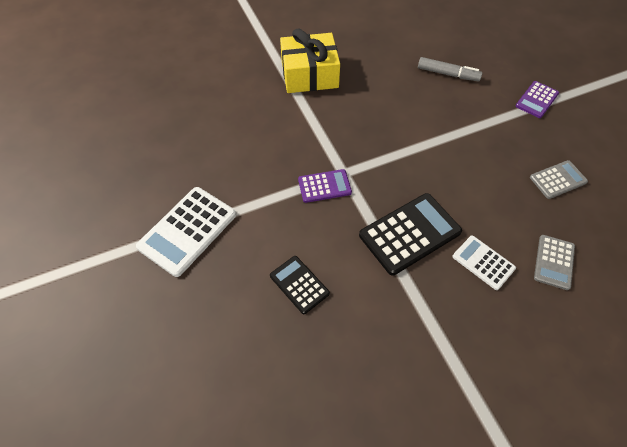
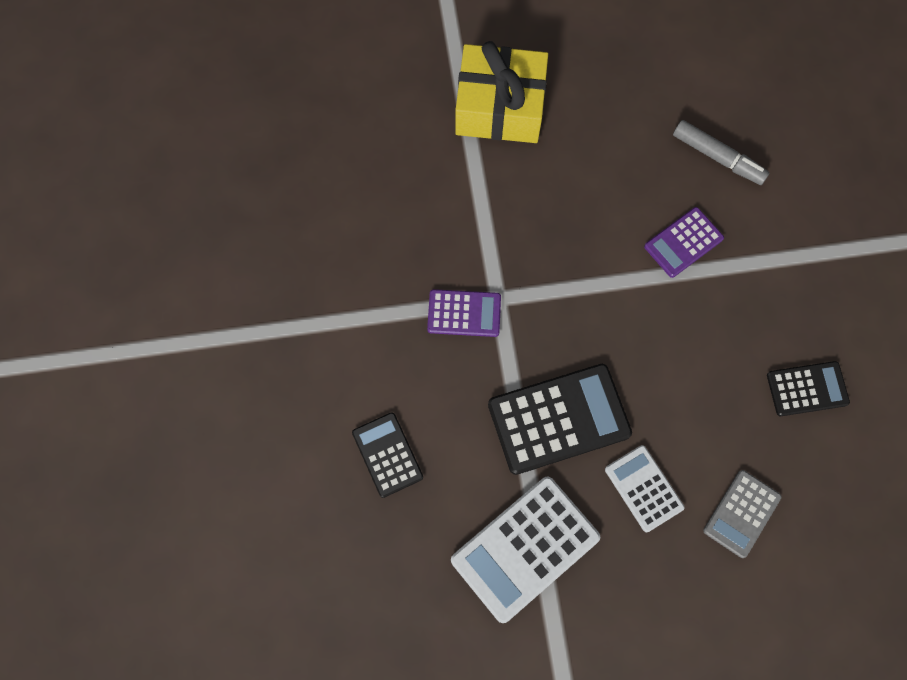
camera: 15 degrees right, 15 degrees up
white calculator [136,187,236,277] -> white calculator moved to [451,476,600,623]
purple calculator [516,81,559,118] -> purple calculator moved to [644,207,724,278]
grey calculator [530,160,588,199] -> black calculator [767,361,850,416]

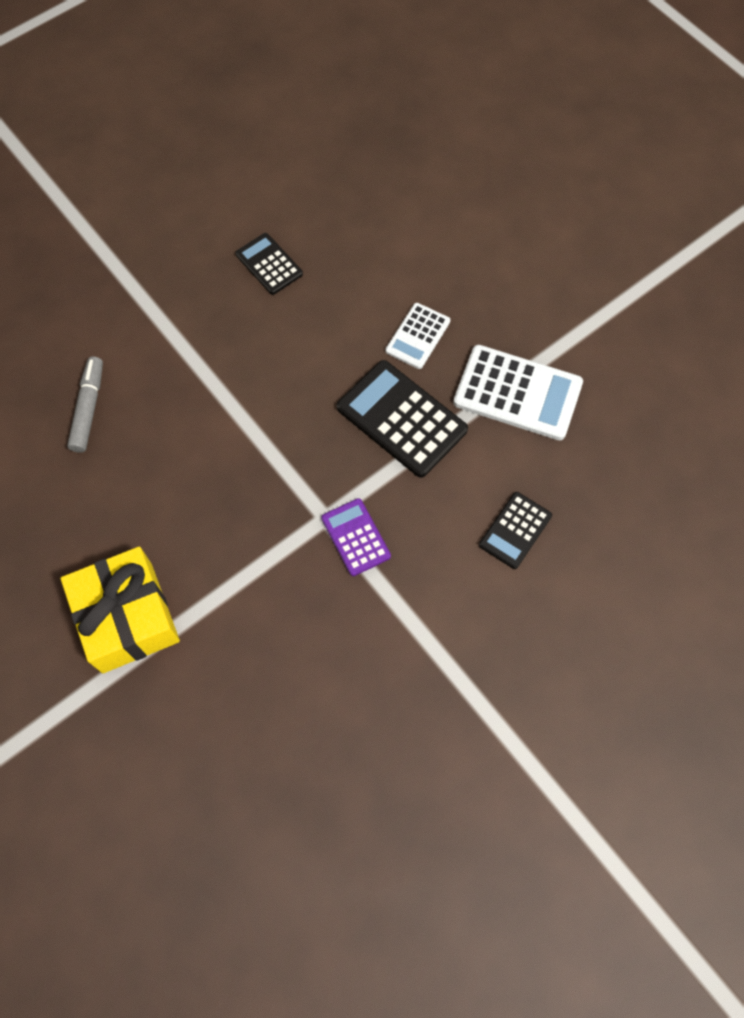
camera: 120 degrees left, 5 degrees down
purple calculator [644,207,724,278] -> none
grey calculator [703,470,782,558] -> none

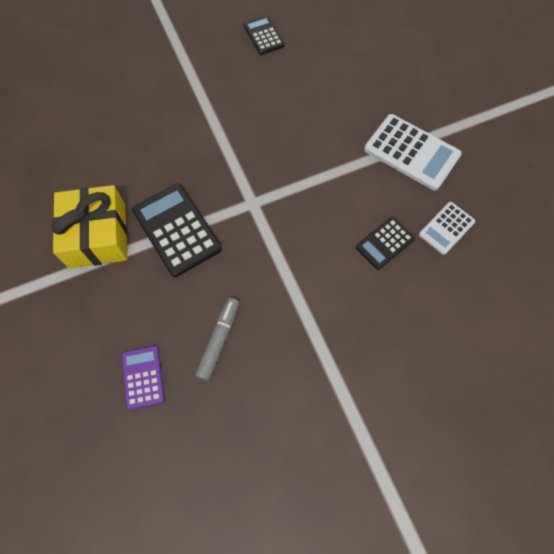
camera: 15 degrees right, 0 degrees up
grey marker [67,357,103,453] -> grey marker moved to [195,298,239,381]
purple calculator [321,498,391,576] -> purple calculator moved to [121,346,165,410]
black calculator [337,360,468,478] -> black calculator moved to [132,183,222,277]
white calculator [385,303,450,369] -> white calculator moved to [419,202,476,255]

